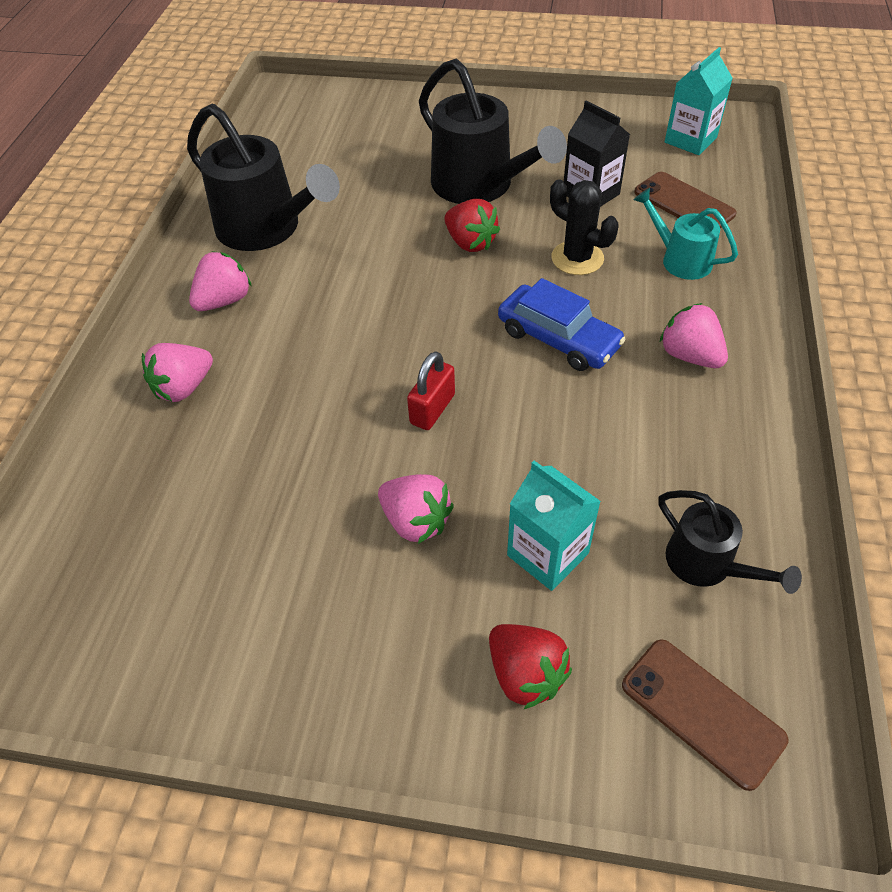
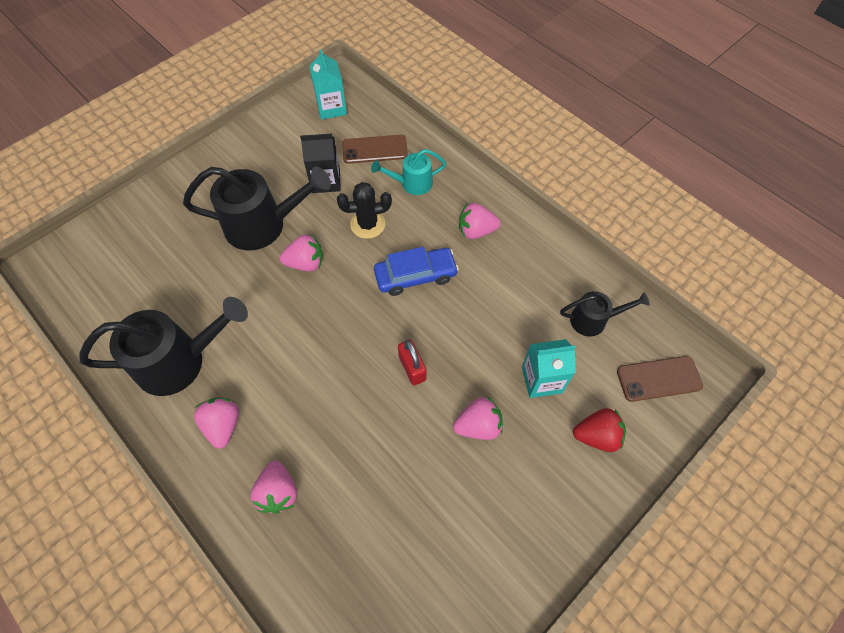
camera: 55 degrees left, 10 degrees up
red strawberry [444,199,500,252] -> pink strawberry [280,234,323,272]

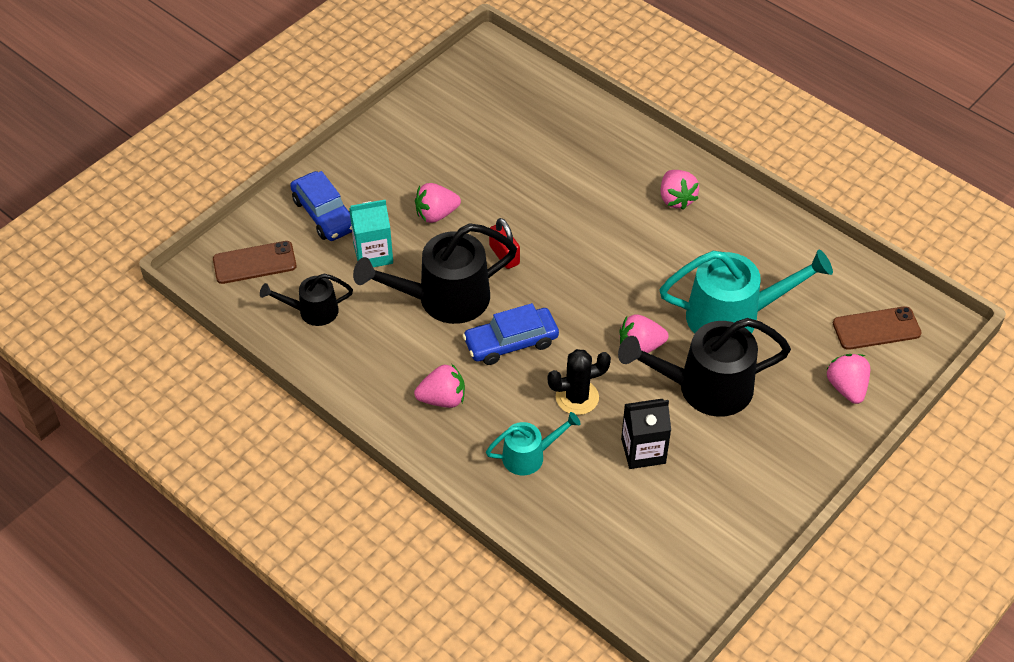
camera: 175 degrees right, 10 degrees down
black watering can [79,297,248,396] -> black watering can moved to [353,223,517,324]
pink strawberry [250,460,297,514] -> pink strawberry moved to [826,354,870,404]
turquoise carton [309,49,347,120] -> none
brown phone [342,135,408,164] -> brown phone moved to [833,306,922,350]
red strawberry [573,408,626,452] -> blue car [290,171,352,241]
none -> turquoise watering can [660,249,833,334]

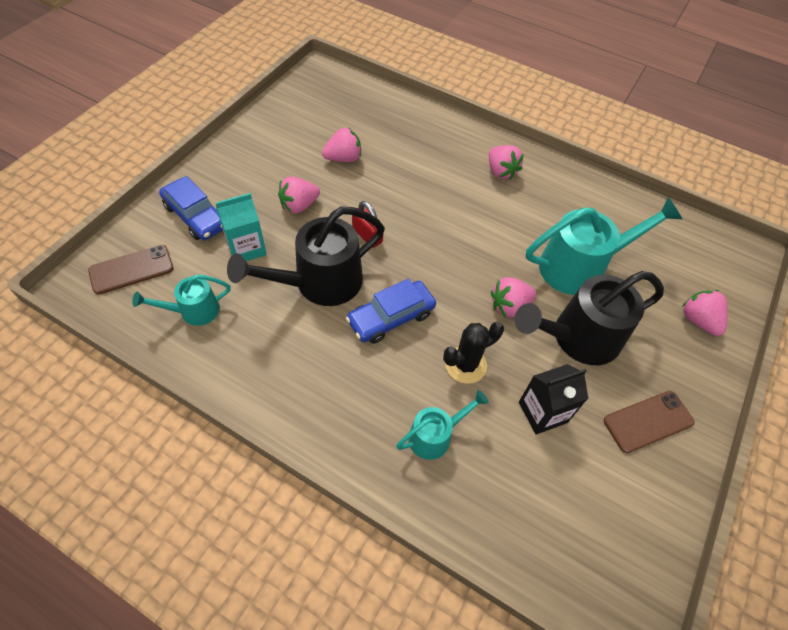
camera: 15 degrees left, 5 degrees up
black watering can [260,274,353,326] -> turquoise watering can [132,274,231,326]
pink strawberry [414,364,465,408] -> pink strawberry moved to [322,127,361,162]
brown phone [833,306,922,350] -> brown phone moved to [604,391,695,453]

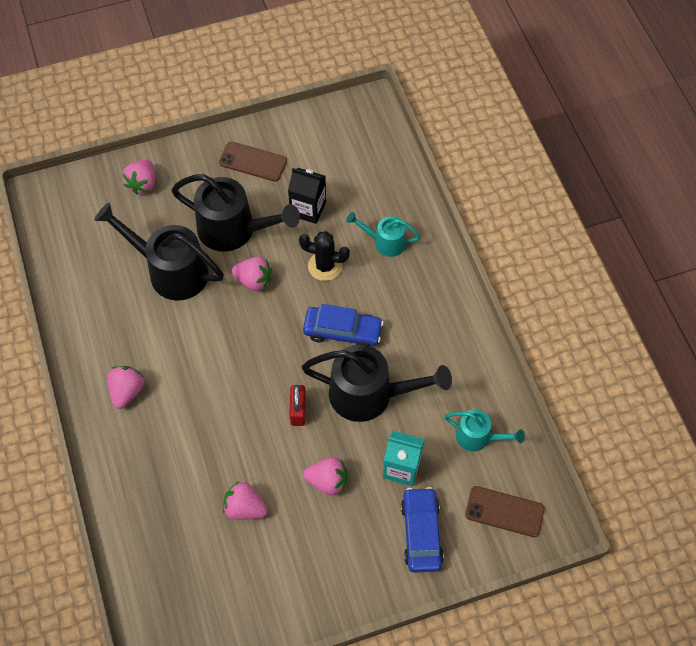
camera: 135 degrees left, 5 degrees up
turquoise watering can [526,197,682,295] -> black watering can [94,203,224,301]

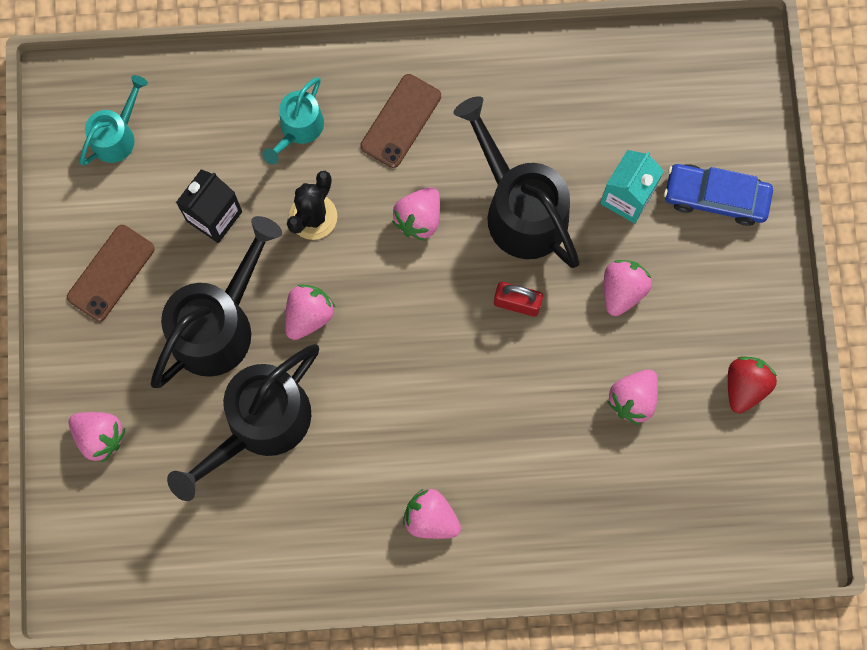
camera: 75 degrees left, 15 degrees up
black watering can [302,344,452,422] -> black watering can turned 60 degrees counterclockwise [453,96,580,268]
blue car [303,304,384,346] -> pink strawberry [392,187,440,241]
turquoise watering can [444,410,525,451] -> turquoise watering can moved to [80,75,148,166]
brown phone [465,486,545,537] -> brown phone moved to [361,74,441,168]
none -> red strawberry [728,356,777,413]

